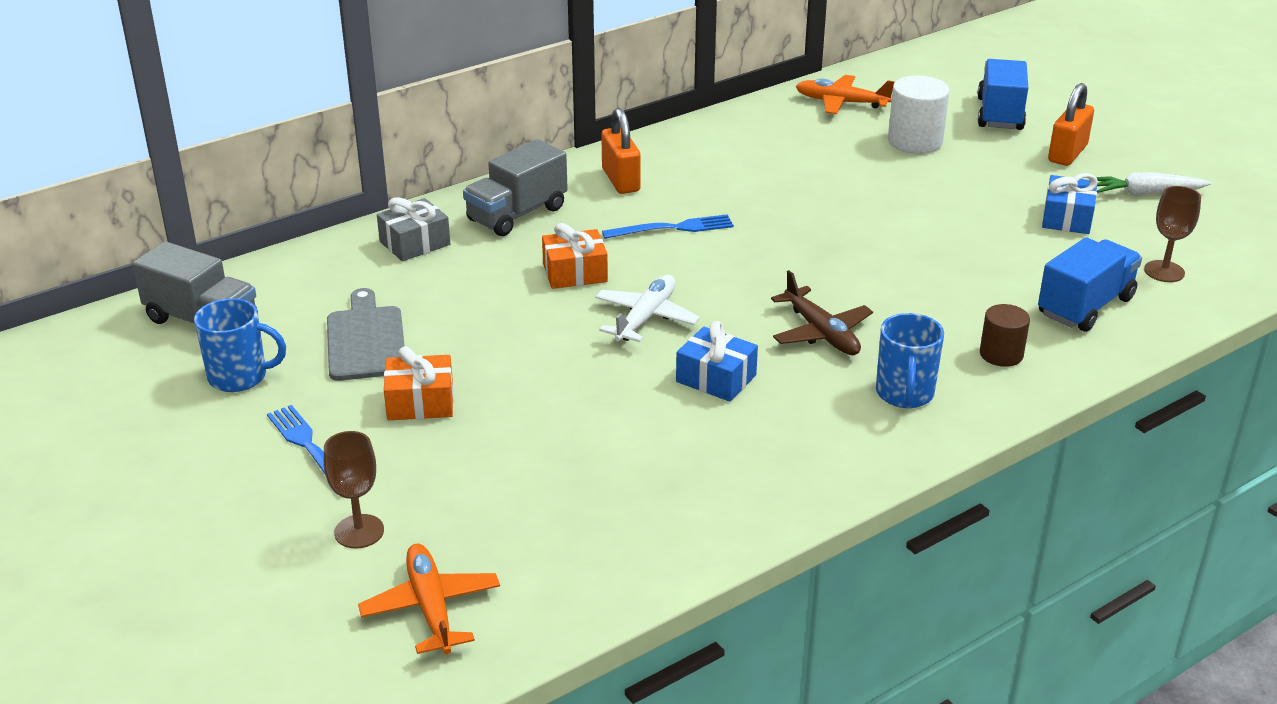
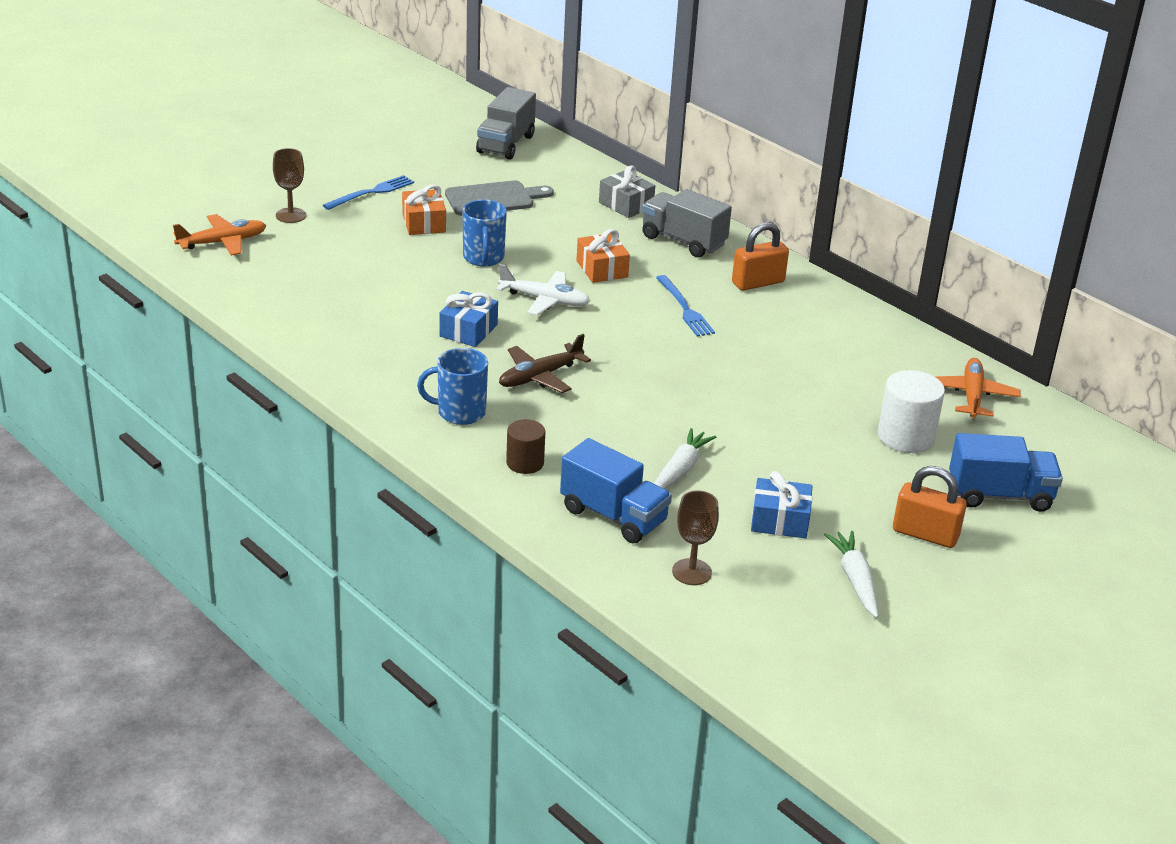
camera: 80 degrees right, 0 degrees up
blue mug [194,298,286,392] -> blue mug moved to [462,200,507,267]
none -> white carrot [654,428,716,489]

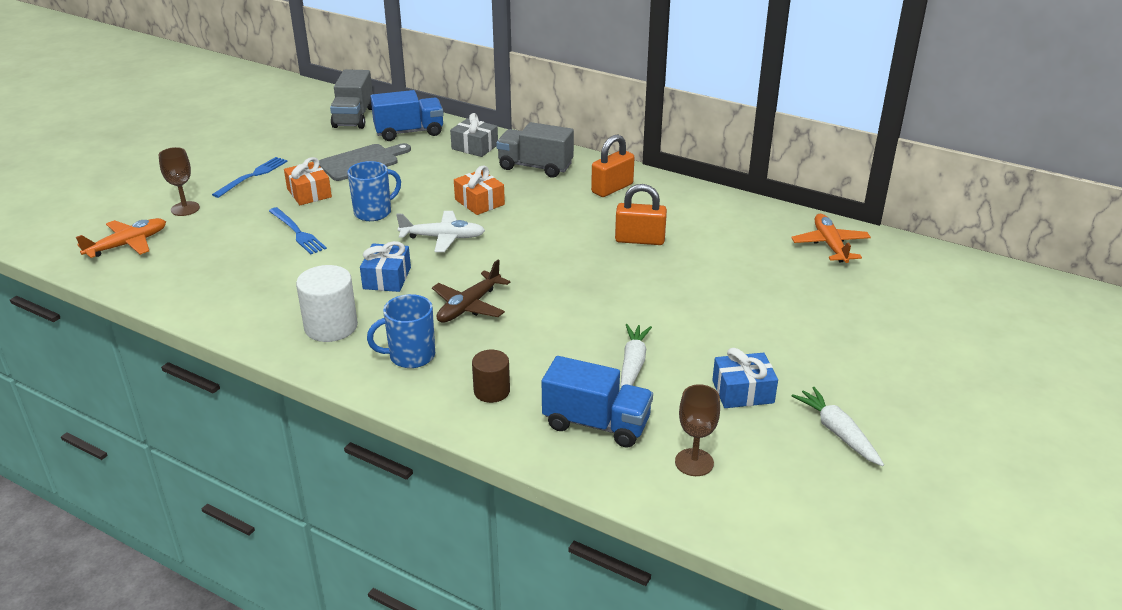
camera: 15 degrees left, 0 degrees up
blue mug [462,200,507,267] -> blue mug turned 105 degrees counterclockwise [347,161,401,221]
blue fork [656,275,715,337] -> blue fork moved to [269,207,327,254]
white cylinder [878,370,945,453] -> white cylinder moved to [296,265,358,342]
orange padlock [893,466,967,548] -> orange padlock moved to [615,184,667,245]
blue truck [949,433,1063,512] -> blue truck moved to [370,90,444,141]

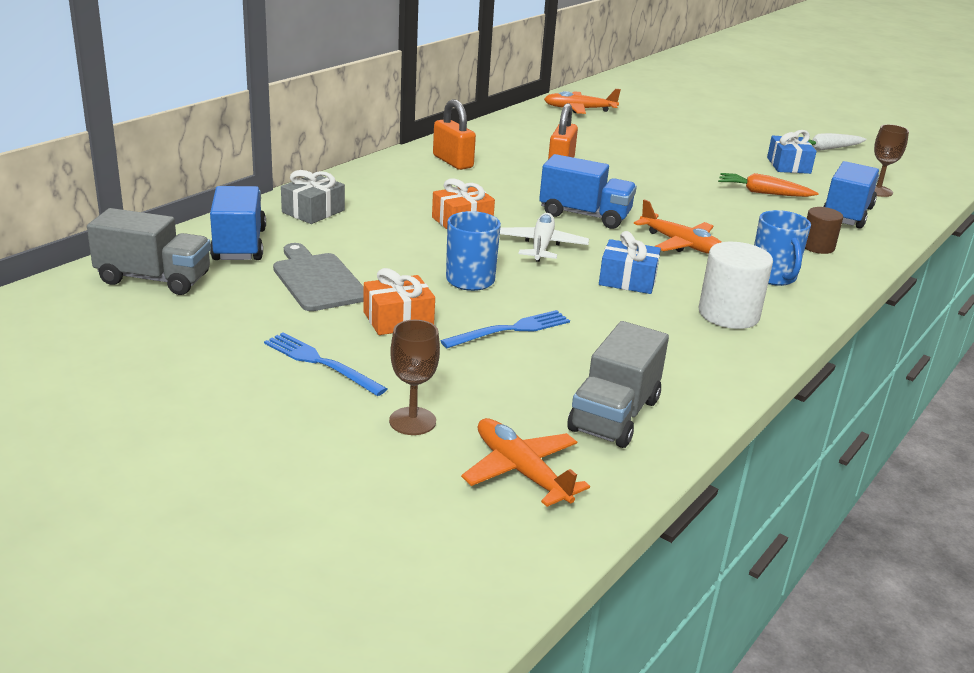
camera: 85 degrees left, 5 degrees down
brown plane [432,260,510,323] -> orange plane [634,199,721,254]
grey truck [496,122,574,178] -> grey truck moved to [567,321,669,448]
white carrot [621,324,652,387] -> orange carrot [718,173,819,197]
none -> blue truck [539,154,637,229]

